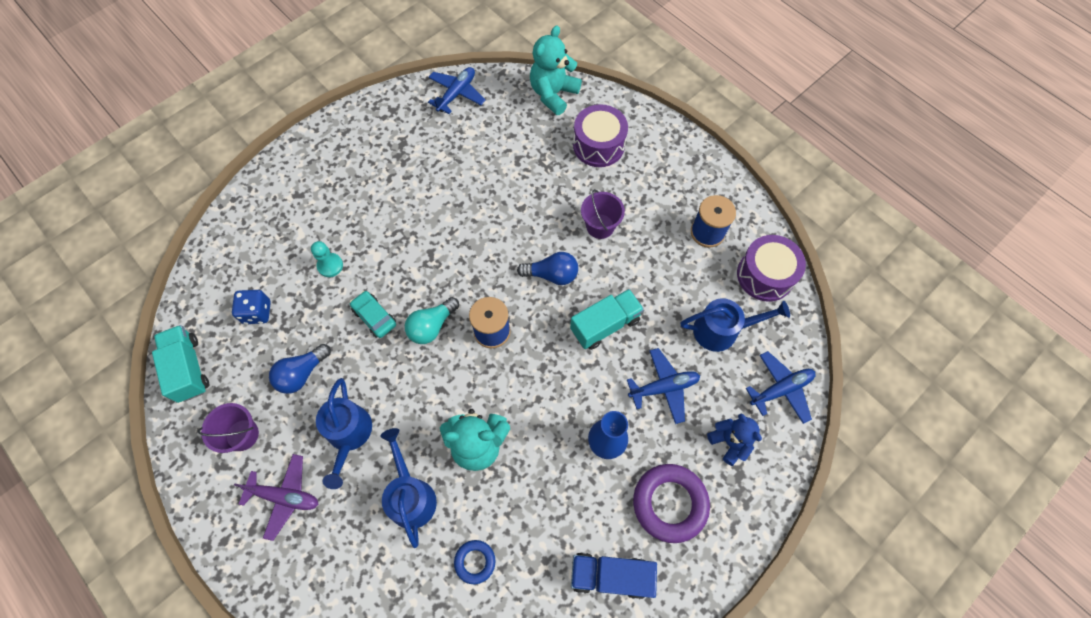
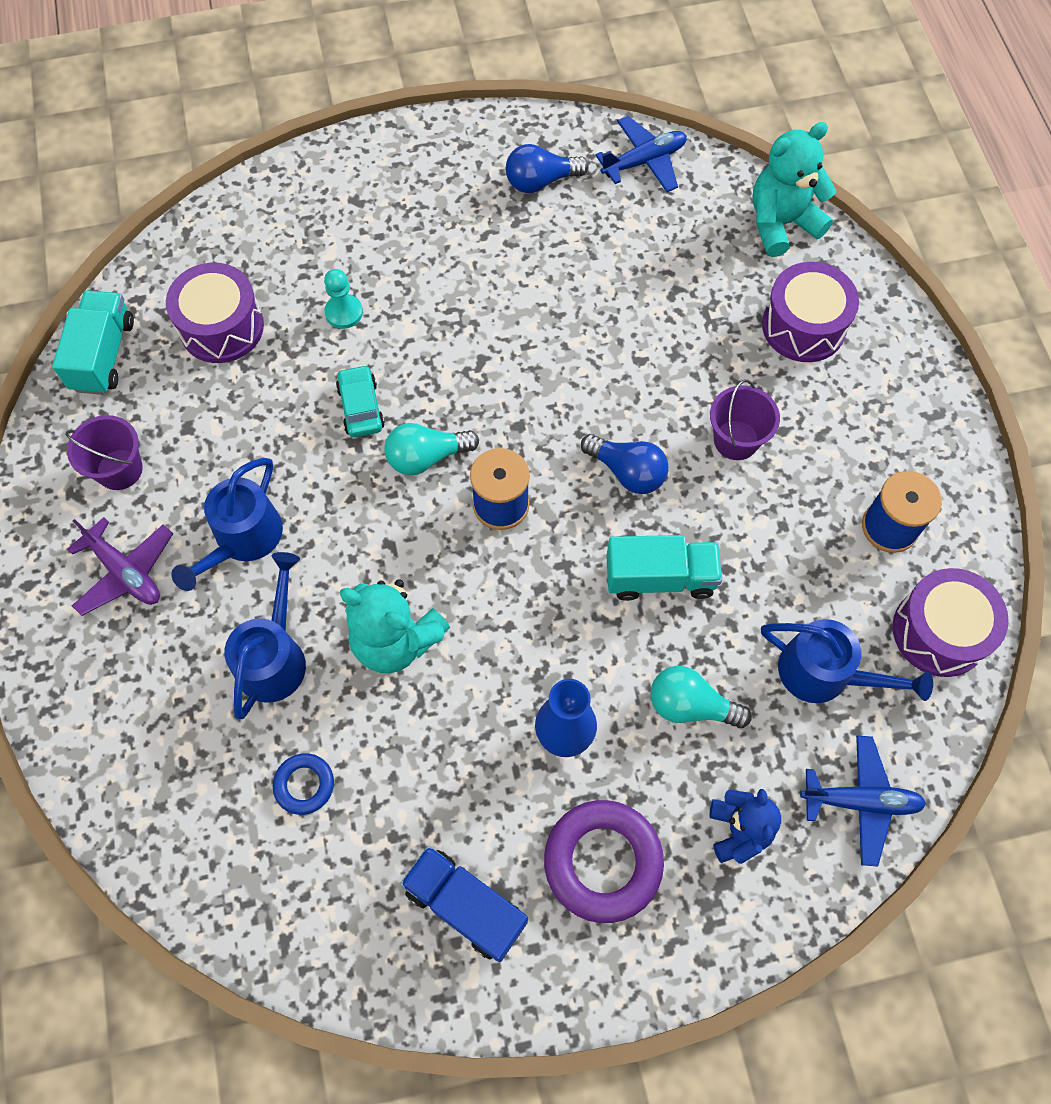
camera: 30 degrees right, 0 degrees up
blue dice [232,290,271,324] -> purple drum [166,263,264,363]
blue light bulb [269,344,331,394] -> blue light bulb moved to [506,144,589,193]
blue plane [627,348,700,424] -> turquoise light bulb [651,666,752,728]

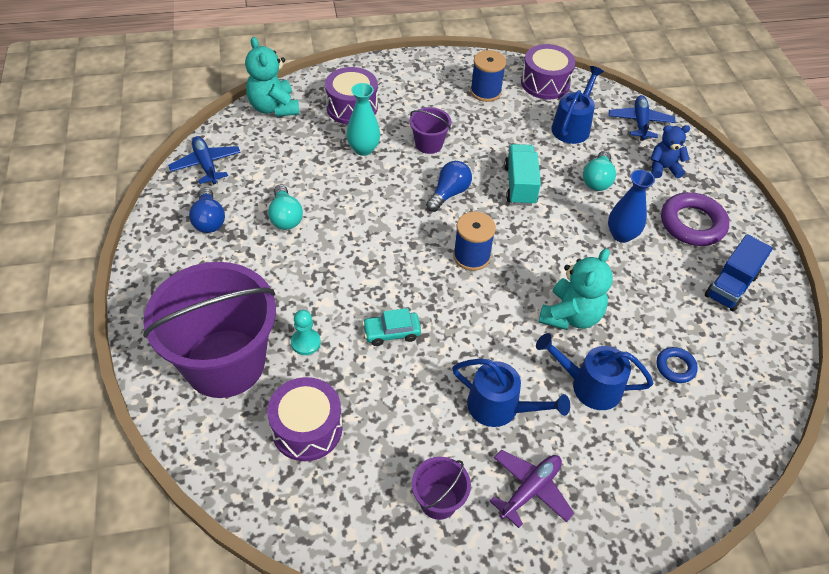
camera: 90 degrees left, 15 degrees down
turquoise truck [52,290,134,395] -> none
turquoise light bulb [384,423,479,475] -> turquoise light bulb moved to [268,185,303,230]
none -> purple bucket [143,262,276,398]
none -> turquoise vase [346,83,380,156]

